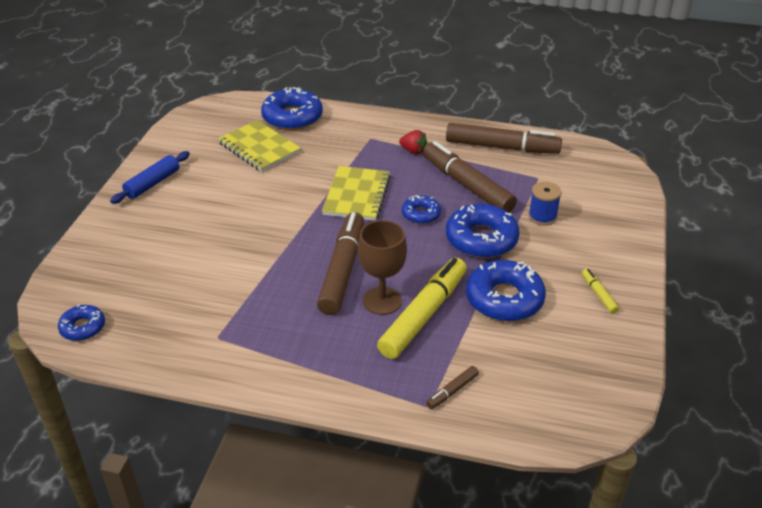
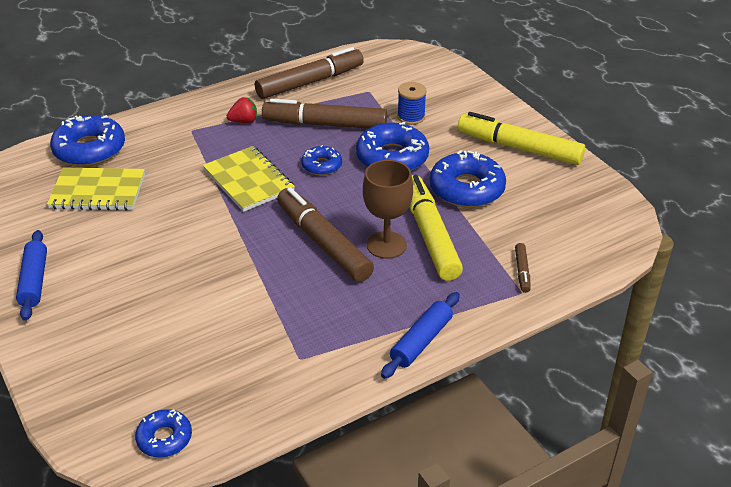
camera: 45 degrees left, 0 degrees up
yellow marker [582,269,619,314] -> yellow marker [458,112,585,165], size x2.33
none -> blue rolling pin [381,292,460,379]

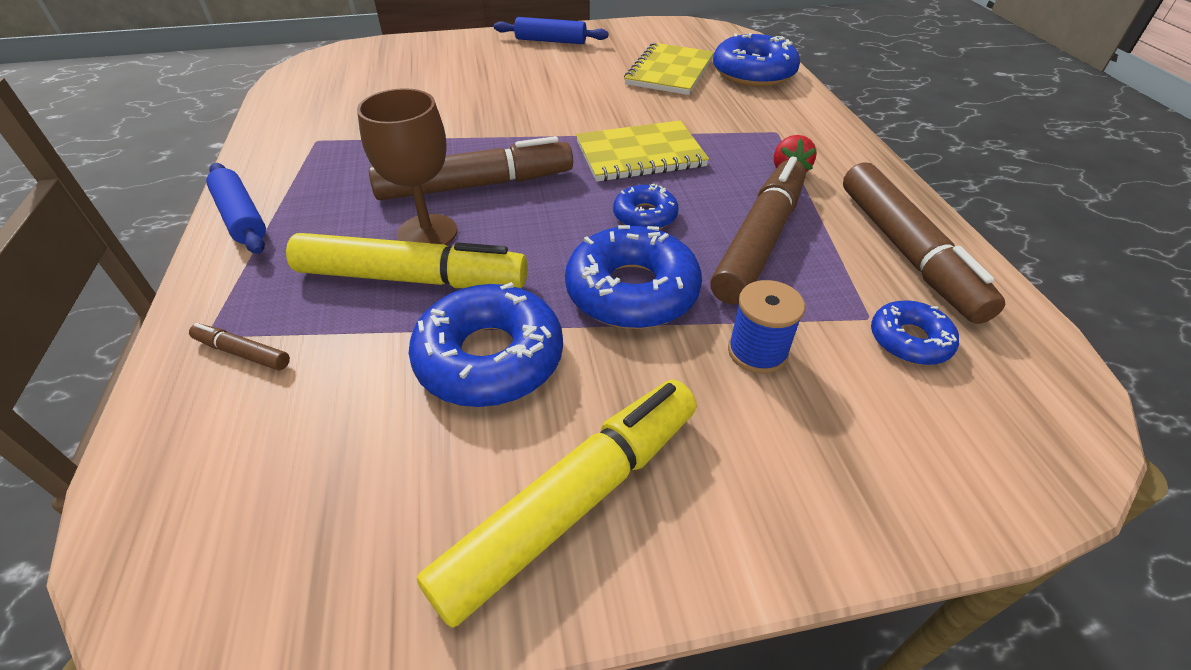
camera: 110 degrees right, 5 degrees up
blue donut [135,409,192,458] -> blue donut moved to [871,300,959,365]

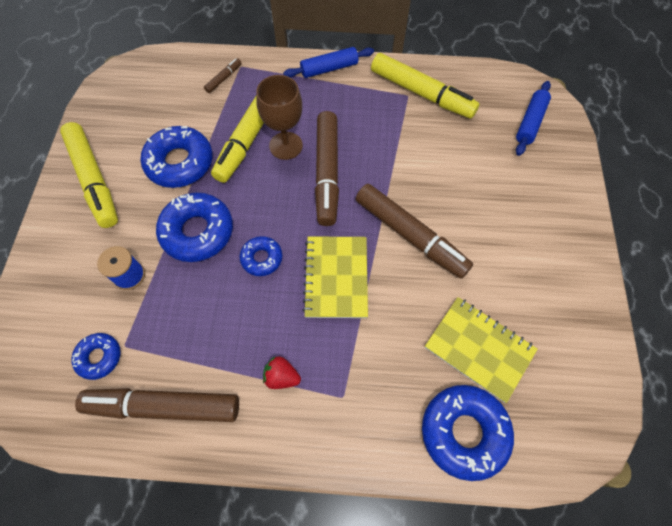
camera: 105 degrees right, 20 degrees up
blue rolling pin [494,17,609,44] -> blue rolling pin moved to [516,81,551,156]
brown marker [710,157,806,305] -> brown marker moved to [356,184,473,279]
none -> yellow marker [371,53,480,119]

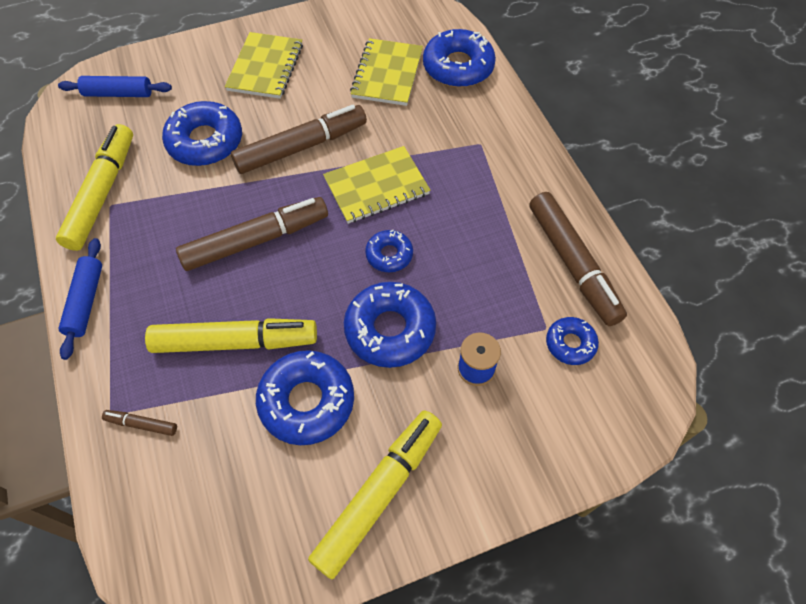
camera: 115 degrees left, 5 degrees down
brown goblet [256,75,303,160] -> none
red strawberry [263,356,301,389] -> none
blue rolling pin [283,47,374,78] -> blue rolling pin turned 45 degrees clockwise [58,238,102,360]
brown marker [356,184,473,279] -> brown marker turned 45 degrees clockwise [231,105,367,174]
none -> blue donut [162,101,242,166]
none -> yellow notebook [225,32,303,99]

